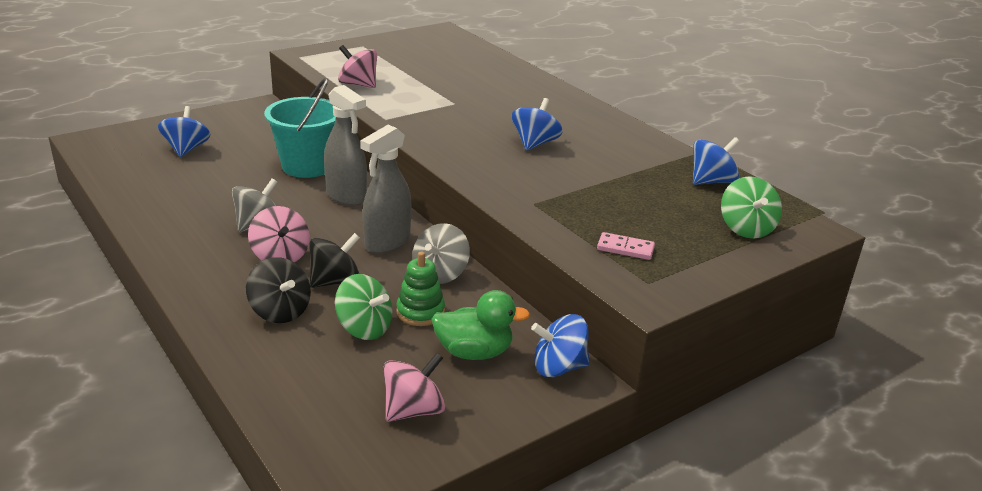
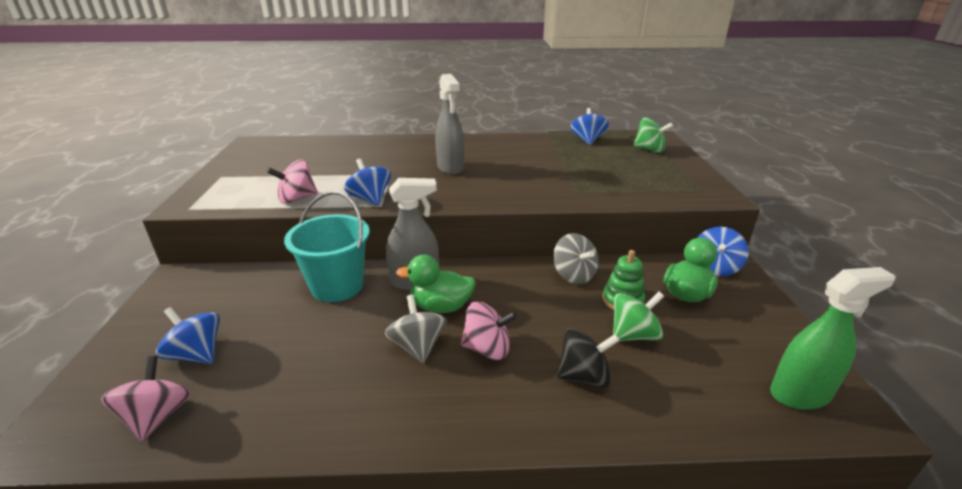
camera: 55 degrees left, 0 degrees up
black spinning top [309,233,360,288] -> none
grey spray bottle [360,125,411,253] -> grey spray bottle moved to [435,74,464,175]
pink spinning top [383,353,445,422] -> pink spinning top moved to [101,356,190,442]
blue spinning top [512,98,563,151] -> blue spinning top moved to [344,158,391,206]
pink domino [597,232,655,260] -> none
none -> green duck [396,255,476,313]
none -> green spray bottle [770,267,896,410]

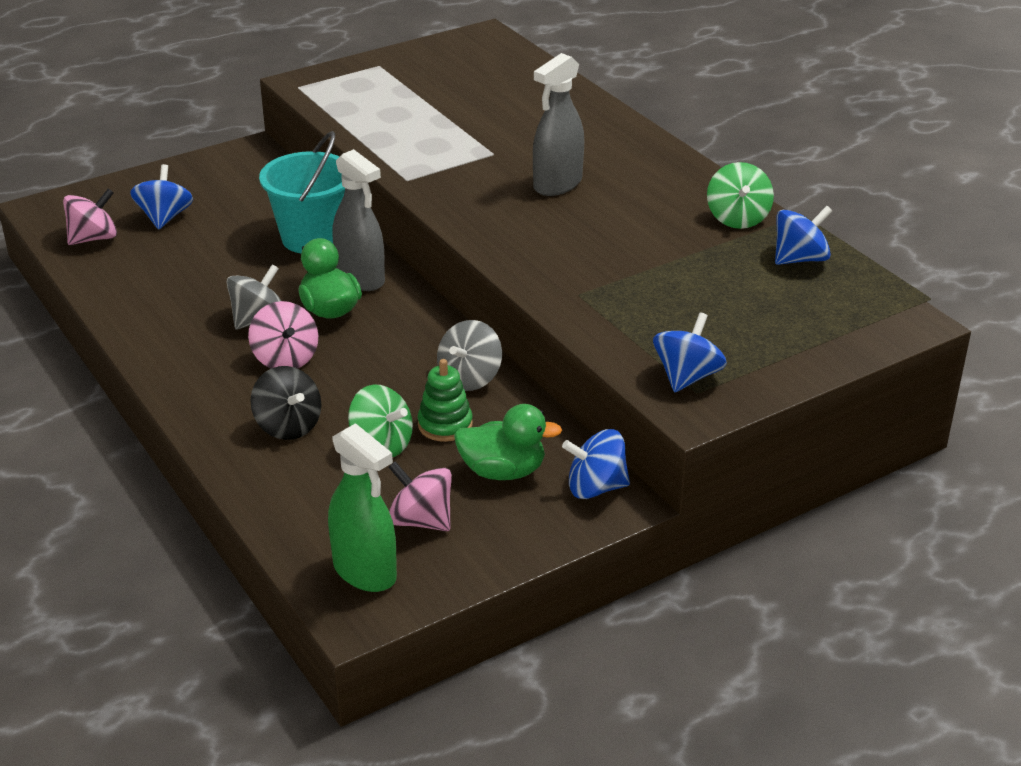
camera: 60 degrees right, 5 degrees up
pink spinning top [267,160,318,204] -> pink spinning top moved to [389,461,452,531]
blue spinning top [344,158,391,206] -> blue spinning top moved to [653,312,727,392]
green spinning top [633,117,673,153] -> green spinning top moved to [707,162,774,229]

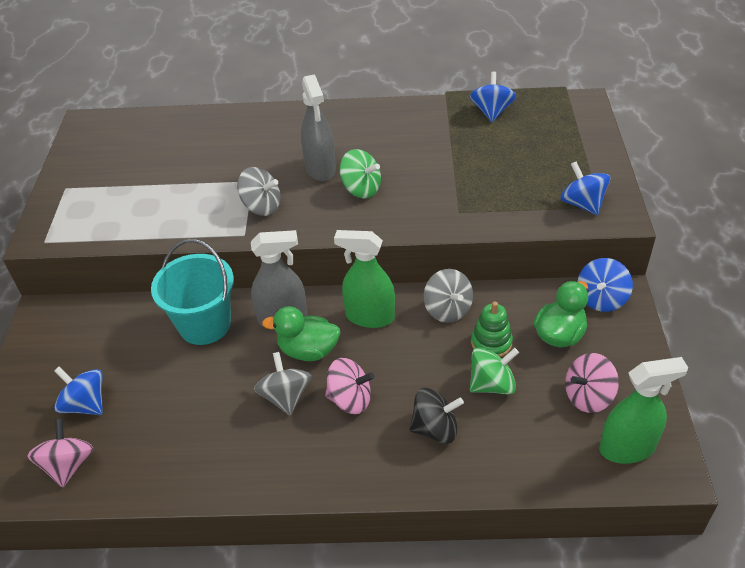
camera: 55 degrees left, 10 degrees up
green spinning top [707,162,774,229] -> green spinning top moved to [340,149,381,199]
none -> grey spinning top [237,167,280,216]
none -> green spray bottle [334,230,395,328]

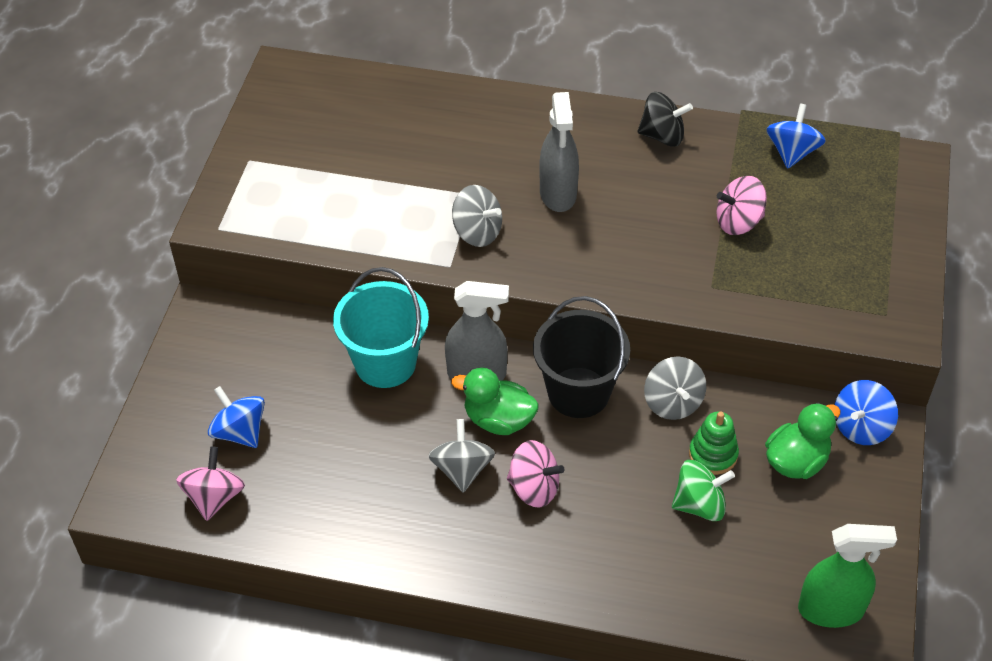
camera: 10 degrees right, 5 degrees up
green spray bottle [334,230,395,328] -> black bucket [533,296,630,418]
green spinning top [340,149,381,199] -> none
black spinning top [409,388,464,444] -> black spinning top moved to [637,92,693,147]
blue spinning top [560,161,610,215] -> none
pink spinning top [565,353,619,413] -> pink spinning top moved to [716,176,767,235]

